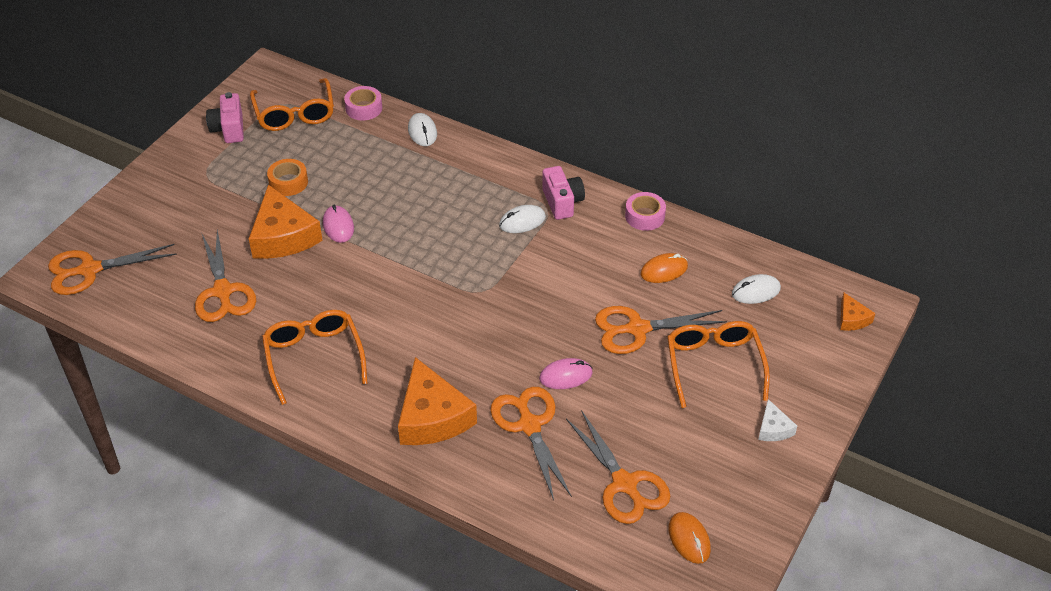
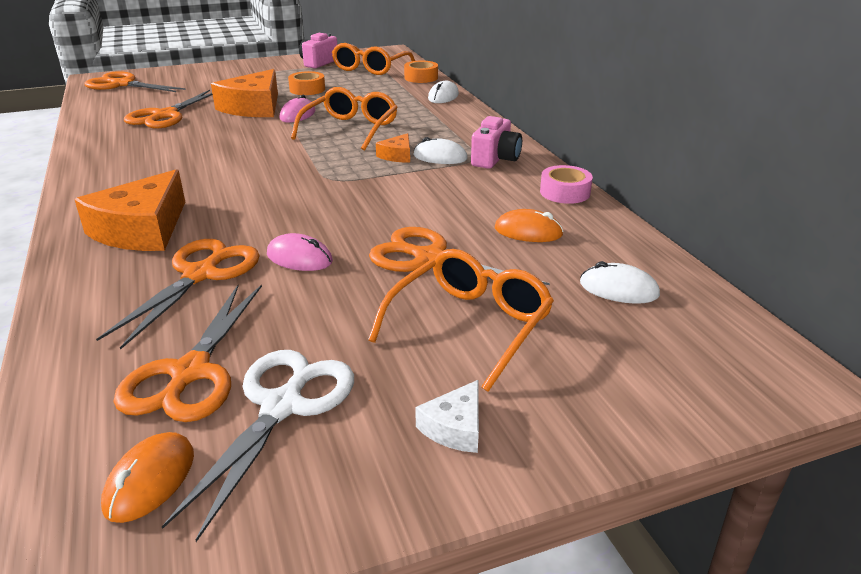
camera: 40 degrees right, 15 degrees down
orange glasses [262,310,367,405] -> orange glasses moved to [291,87,398,151]
pink tape [344,86,382,120] -> orange tape [404,61,438,83]
orange cheese [840,293,876,331] -> orange cheese moved to [376,133,410,162]
none -> white scissors [162,350,354,542]

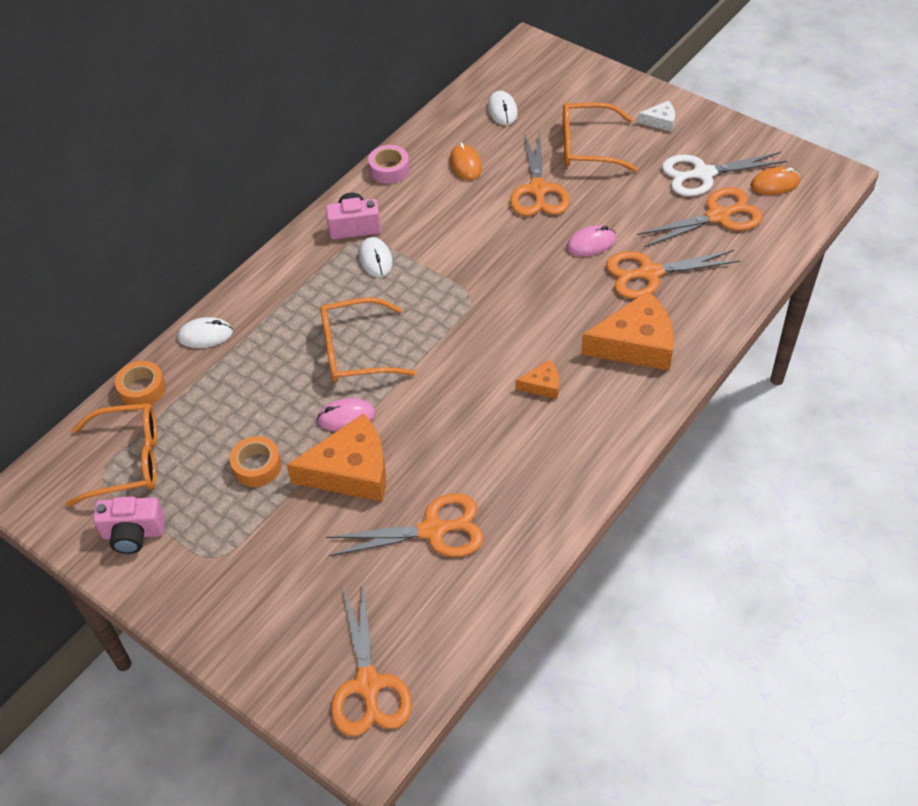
camera: 120 degrees left, 20 degrees up
pink mouse [267,233,333,271] -> pink mouse turned 75 degrees clockwise [566,226,616,256]
orange cheese [376,133,410,162] -> orange cheese moved to [516,359,559,399]

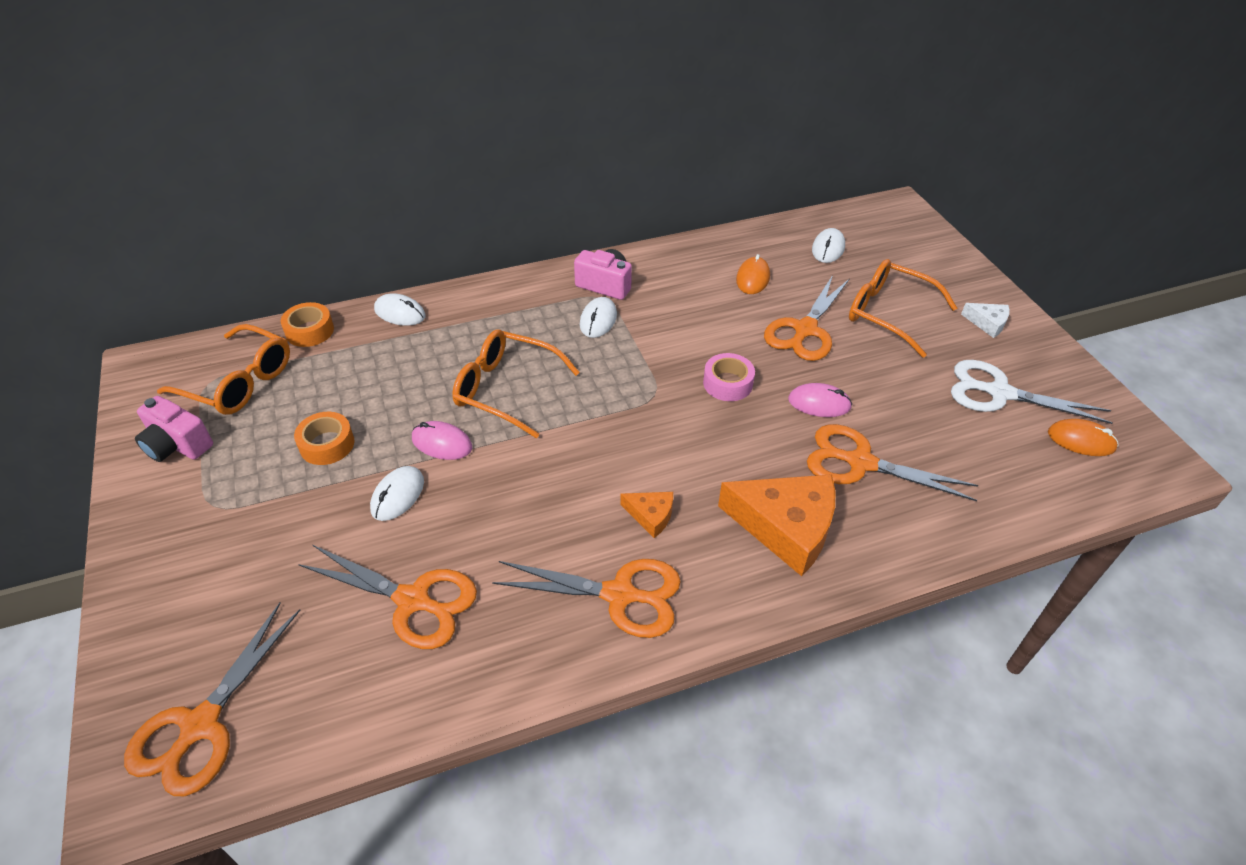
camera: 30 degrees right, 5 degrees down
orange cheese [287,414,386,502] -> white mouse [370,466,424,521]
pink tape [368,145,409,184] -> pink tape moved to [703,353,755,401]
orange scissors [637,187,763,247] -> orange scissors moved to [492,559,681,638]

